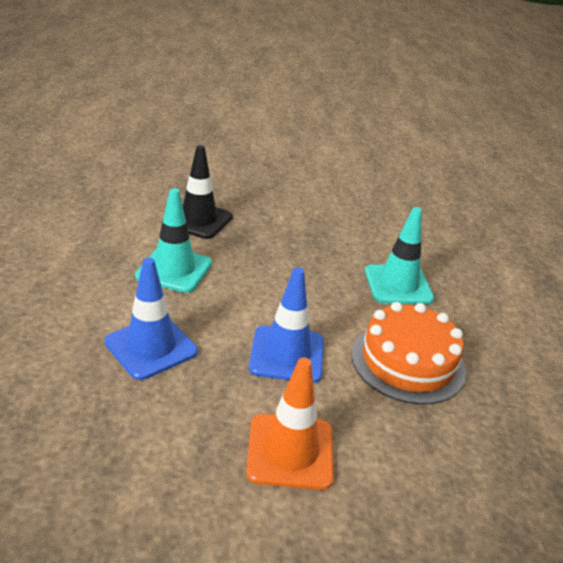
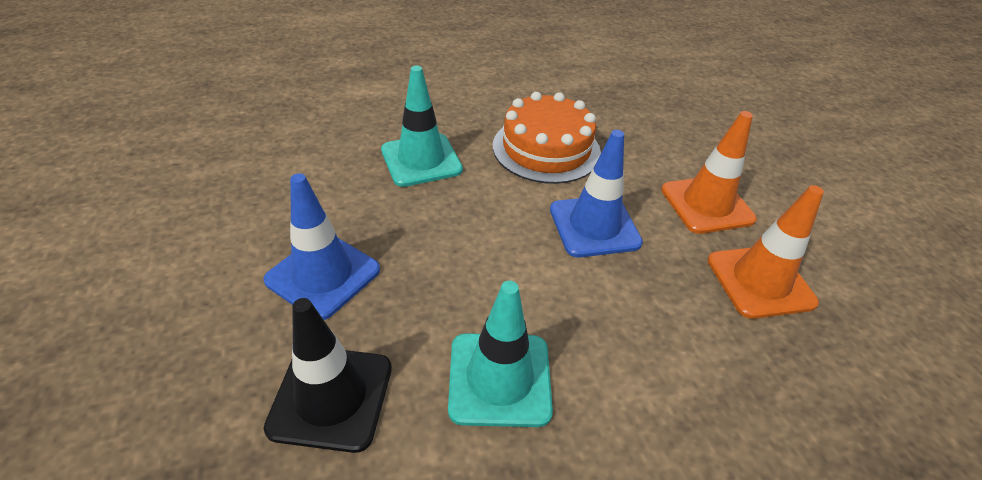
camera: 105 degrees left, 10 degrees up
blue traffic cone [104,258,198,380] -> blue traffic cone moved to [263,173,380,320]
none -> orange traffic cone [707,185,824,319]

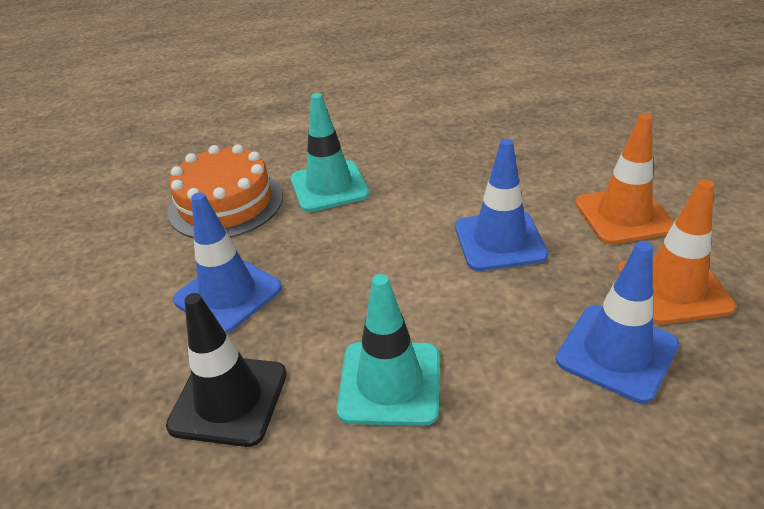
camera: 10 degrees right, 5 degrees down
orange cake [493,92,601,184] -> orange cake moved to [167,144,283,238]
none -> blue traffic cone [556,241,679,403]

